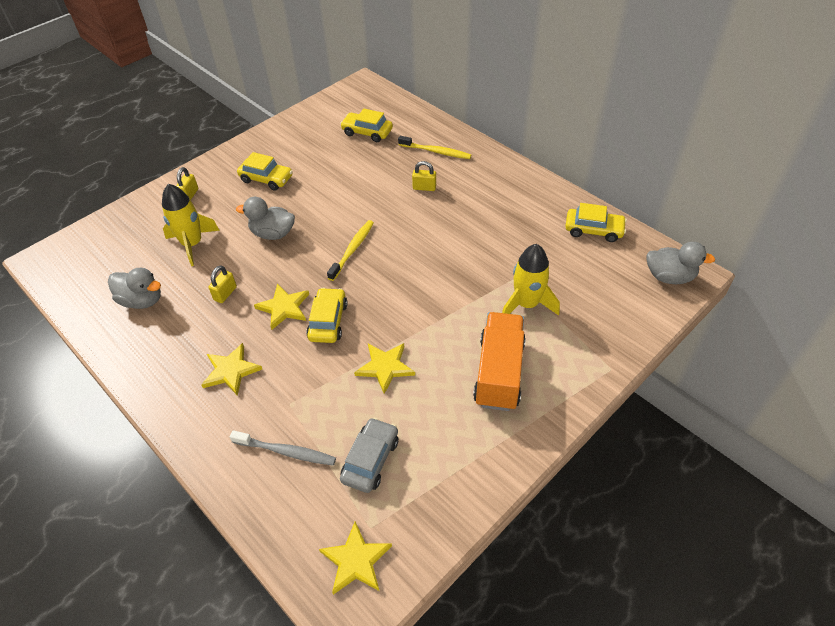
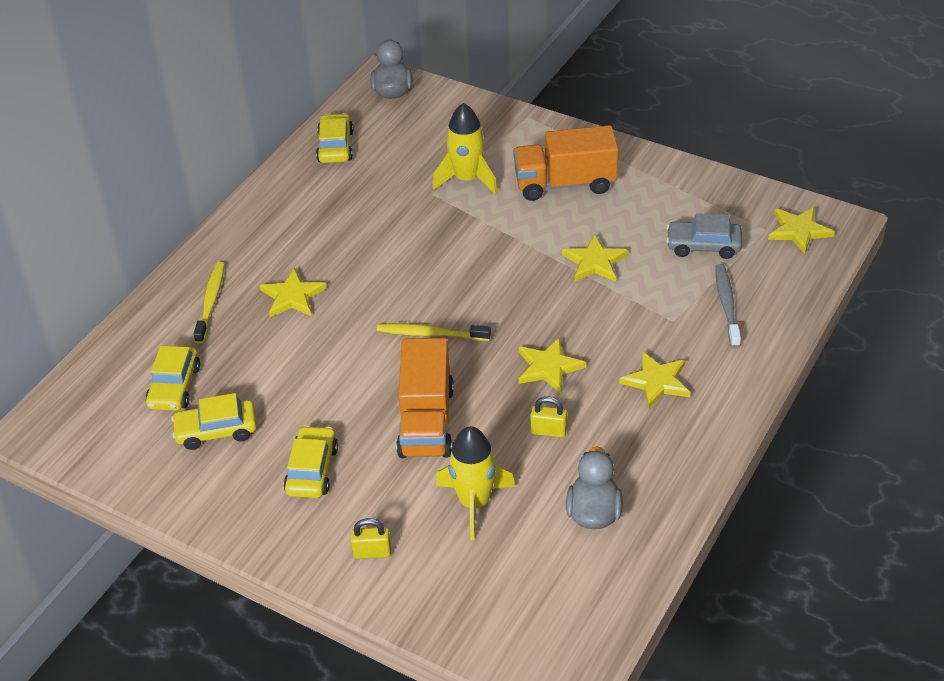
camera: 105 degrees left, 5 degrees down
grey duck [236,197,295,240] -> orange truck [396,338,454,458]
yellow car [306,288,348,343] -> yellow car moved to [171,393,257,450]
yellow padlock [412,161,436,191] -> yellow star [260,268,327,317]

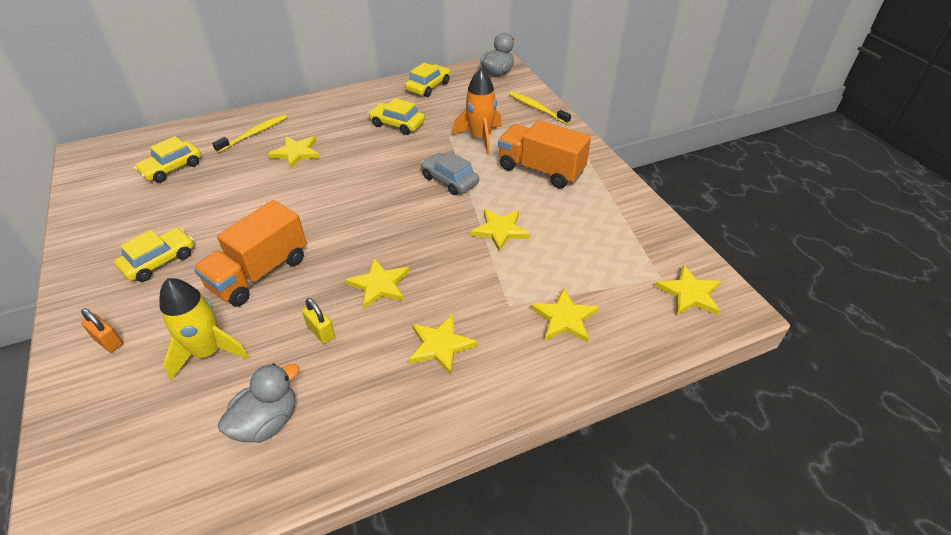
camera: 35 degrees right, 0 degrees up
yellow car [171,393,257,450] -> yellow car moved to [368,98,425,135]
yellow padlock [351,518,391,559] -> orange padlock [81,308,123,352]
yellow toothbrush [377,323,491,341] -> yellow toothbrush moved to [509,91,571,124]
yellow rocket [432,103,498,194] -> orange rocket [453,68,502,155]
grey car [666,213,742,259] -> grey car moved to [421,152,479,195]
grey toothbrush [715,264,741,348] -> yellow star [531,288,599,342]

